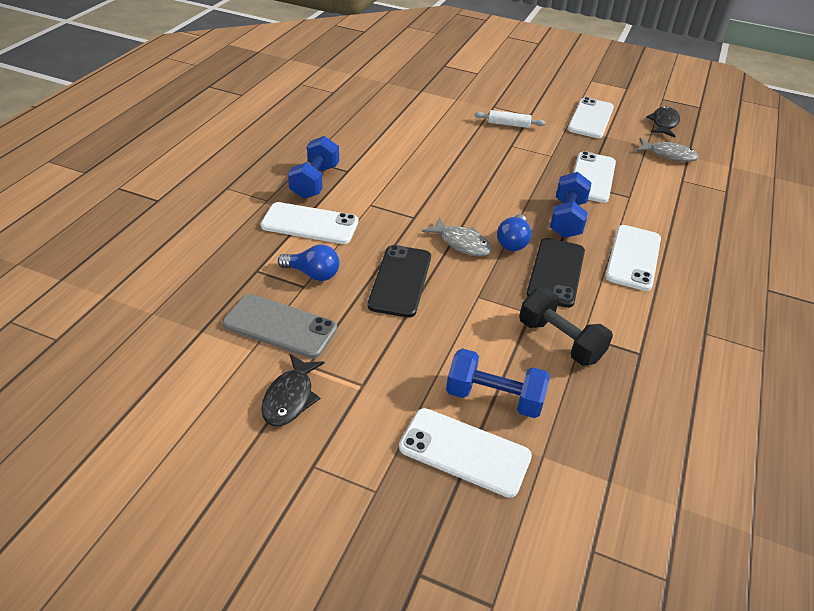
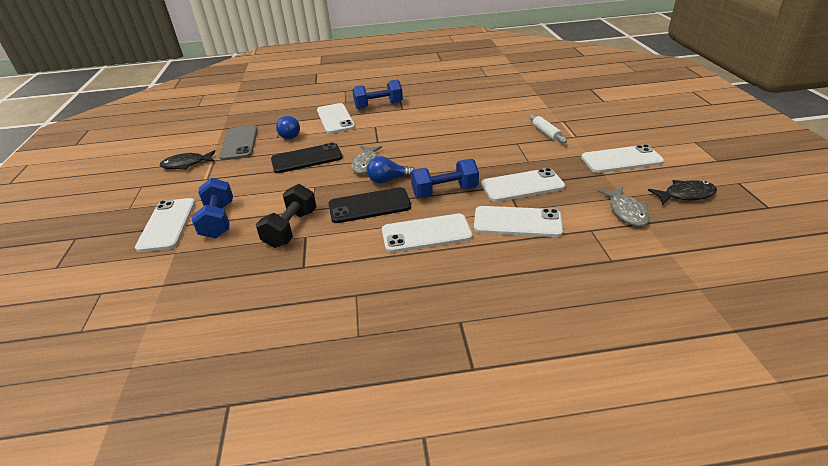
camera: 65 degrees right, 5 degrees down
none -> white phone [474,206,563,237]

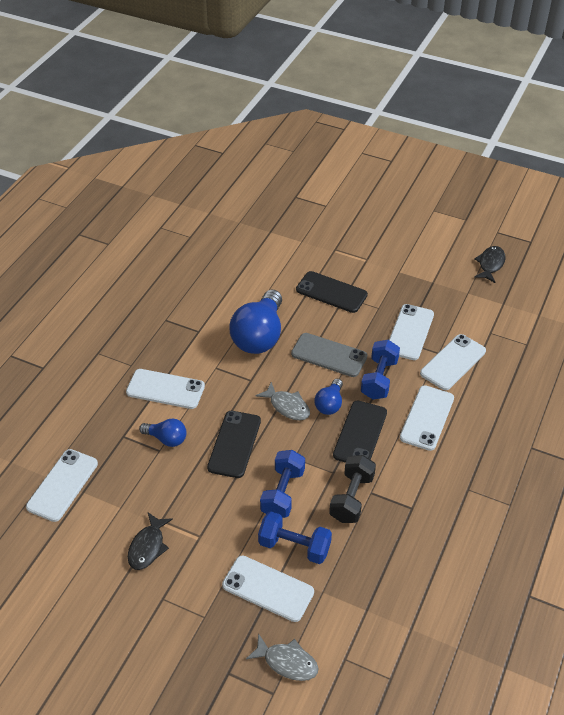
camera: 60 degrees left, 10 degrees up
grey phone [219,125,258,160] -> grey phone moved to [291,333,367,377]
black dumbbell [256,184,317,248] -> black dumbbell turned 60 degrees clockwise [329,455,376,523]
blue dumbbell [352,80,403,109] -> blue dumbbell moved to [260,450,305,518]
white rolling pin [529,115,567,143] -> none
white phone [581,144,664,173] -> white phone moved to [26,449,98,522]
grey fish [598,187,650,226] -> grey fish moved to [246,633,319,681]
none -> blue light bulb [229,290,282,354]
none -> black phone [296,271,368,313]

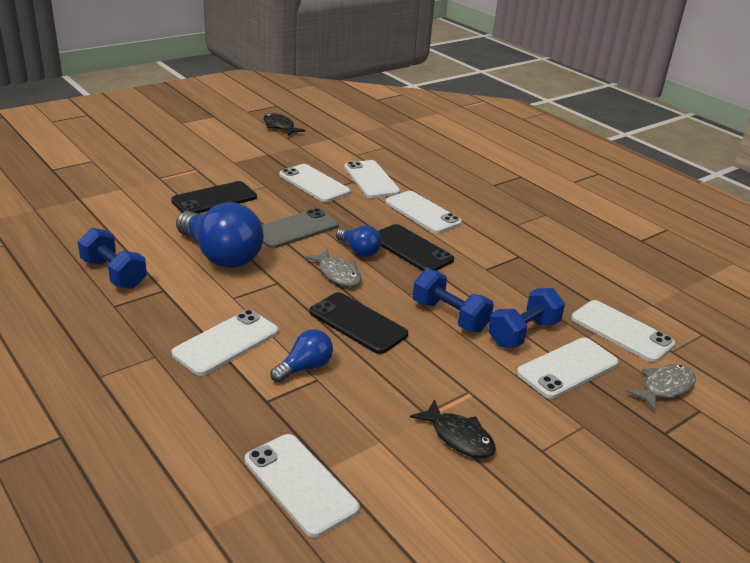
camera: 65 degrees left, 15 degrees down
grey fish [255,382,310,420] -> grey fish turned 75 degrees clockwise [304,249,362,287]
black dumbbell [329,455,376,523] -> none
blue dumbbell [361,340,400,399] -> blue dumbbell moved to [78,228,147,289]
none -> white phone [571,300,675,362]

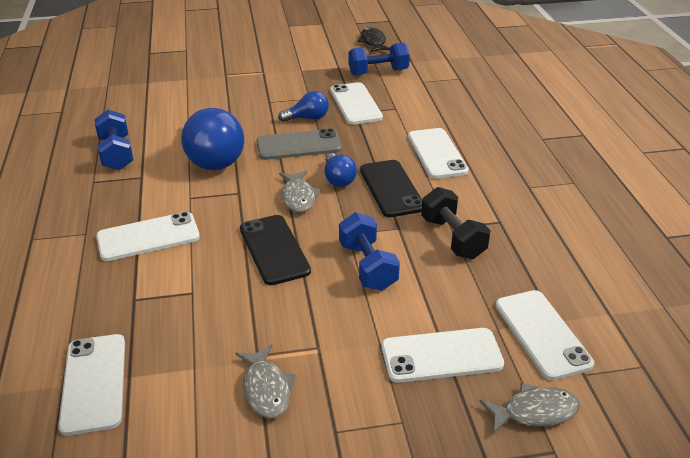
camera: 30 degrees right, 5 degrees up
black phone [171,181,257,213] -> none
blue light bulb [270,329,333,383] -> blue light bulb moved to [278,91,329,122]
white phone [344,160,400,198] -> none
black fish [410,399,496,458] -> grey fish [235,344,295,419]
blue dumbbell [488,288,565,348] -> blue dumbbell moved to [348,43,410,75]
none -> black dumbbell [421,187,490,259]

